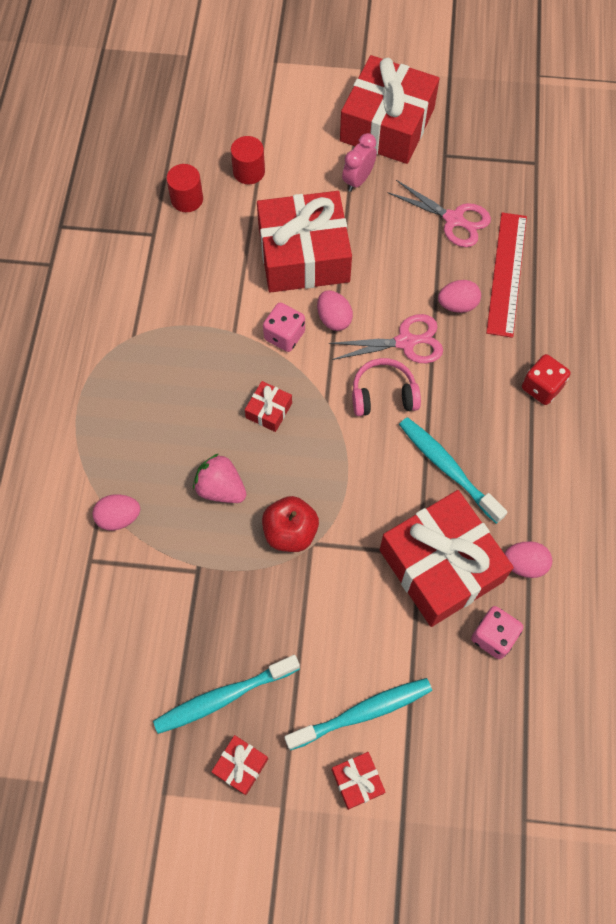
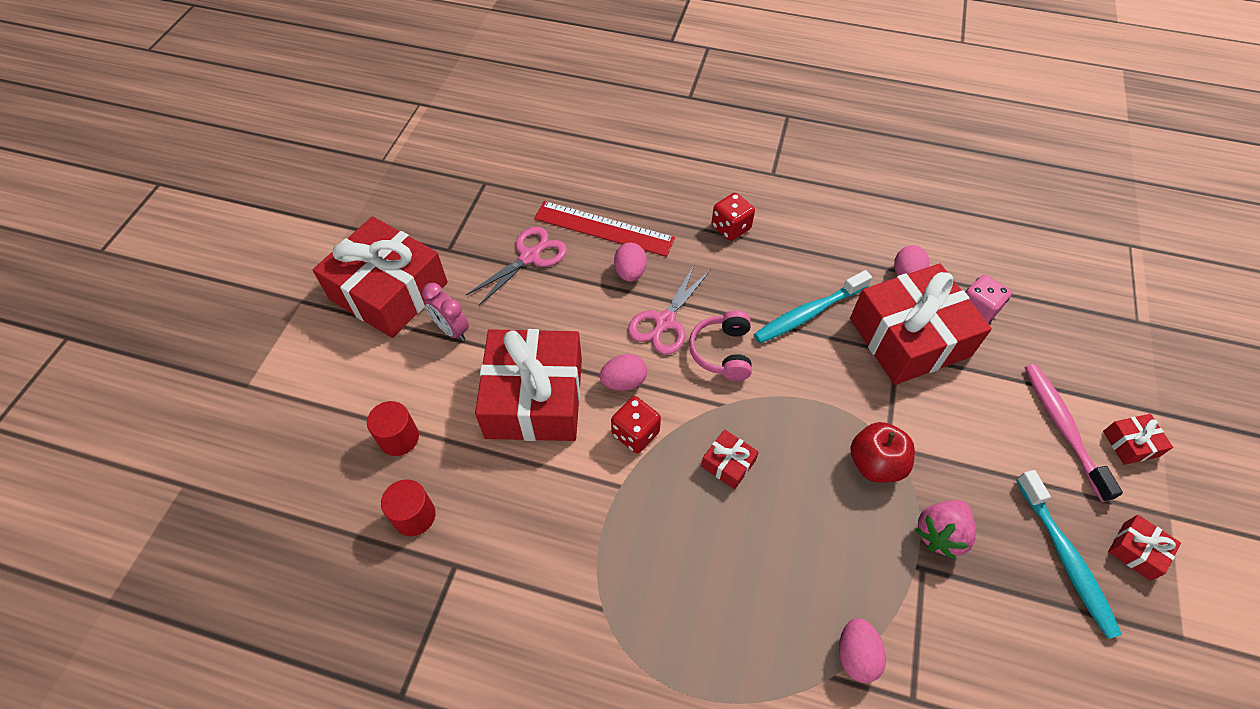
camera: 80 degrees left, 10 degrees down
pink strawberry [193,453,247,503] -> pink strawberry moved to [915,500,976,560]
pink dice [263,303,305,352] -> red dice [611,396,661,453]
turquoise toothbrush [285,678,432,750] -> pink toothbrush [1025,364,1123,502]
pink scissors [329,314,443,363] -> pink scissors turned 150 degrees counterclockwise [628,264,711,355]

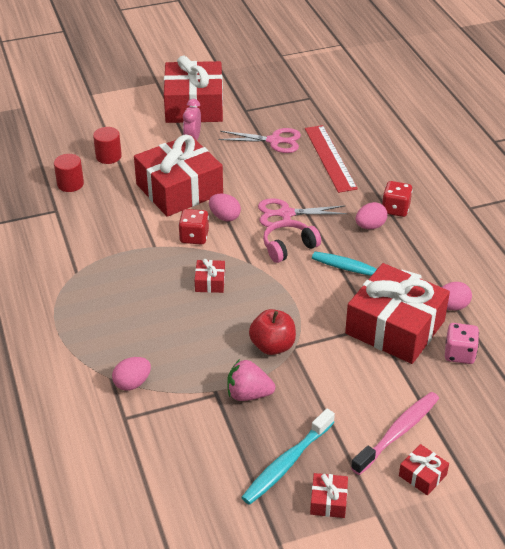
camera: 55 degrees right, 15 degrees down
pink egg [614,243,647,282] -> pink egg moved to [356,202,388,229]

